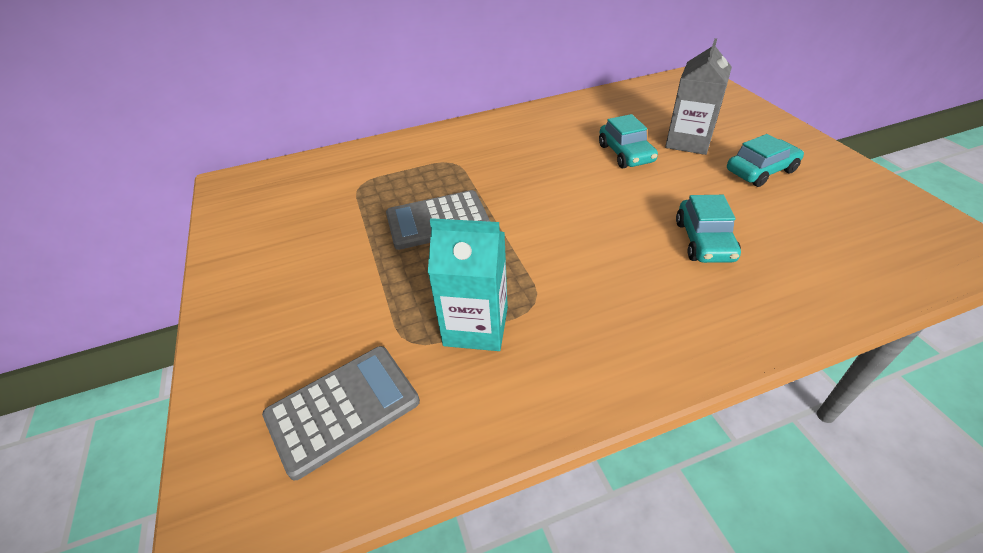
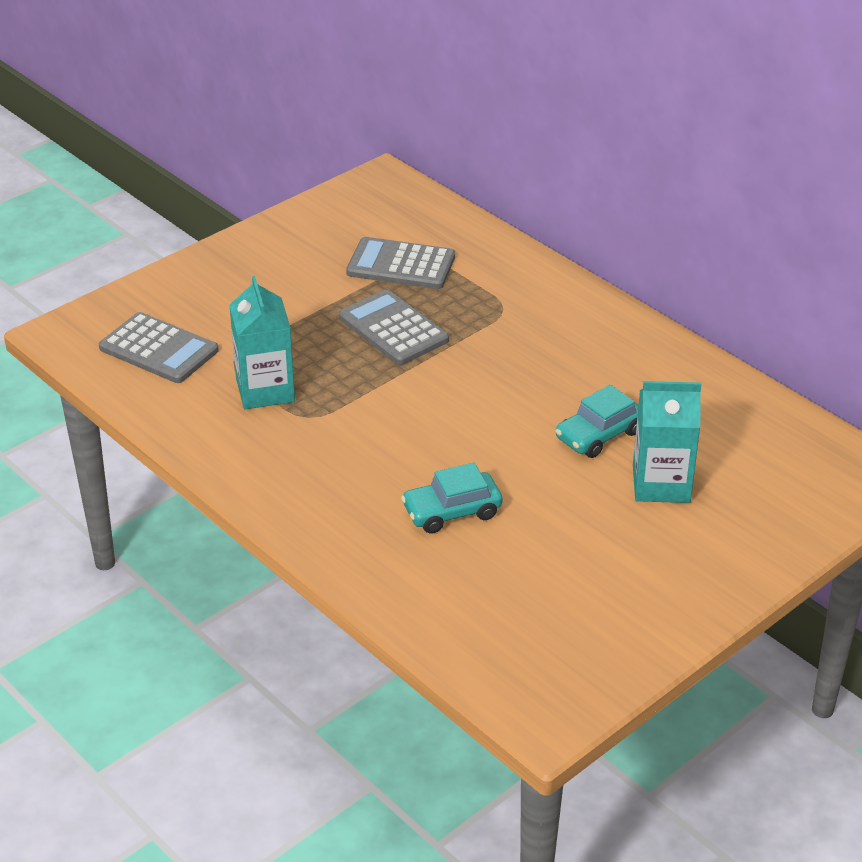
camera: 65 degrees right, 5 degrees down
grey carton [665,38,732,155] -> turquoise carton [633,381,702,503]
turquoise car [727,134,804,187] -> none
none -> grey calculator [346,237,455,289]

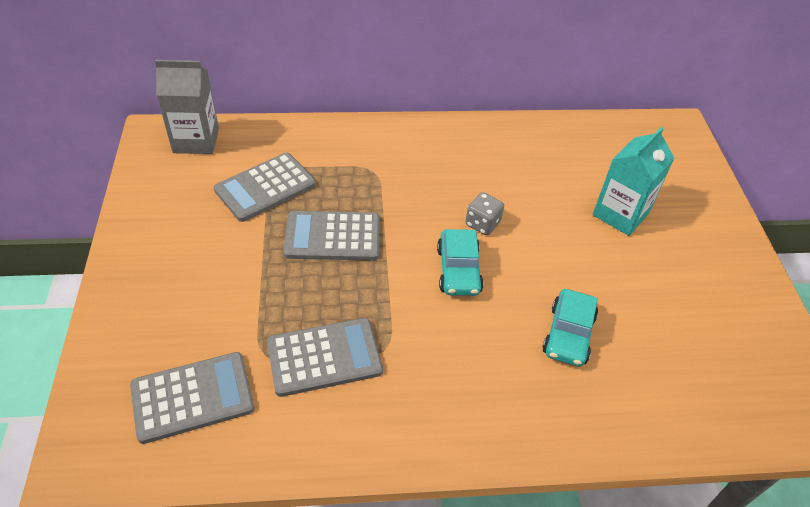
camera: 55 degrees left, 10 degrees up
turquoise carton [229,276,295,409] -> grey calculator [267,318,383,397]
turquoise car [555,385,638,458] -> turquoise car moved to [437,229,484,296]
none -> grey carton [155,60,219,154]
none -> grey dice [465,192,504,235]

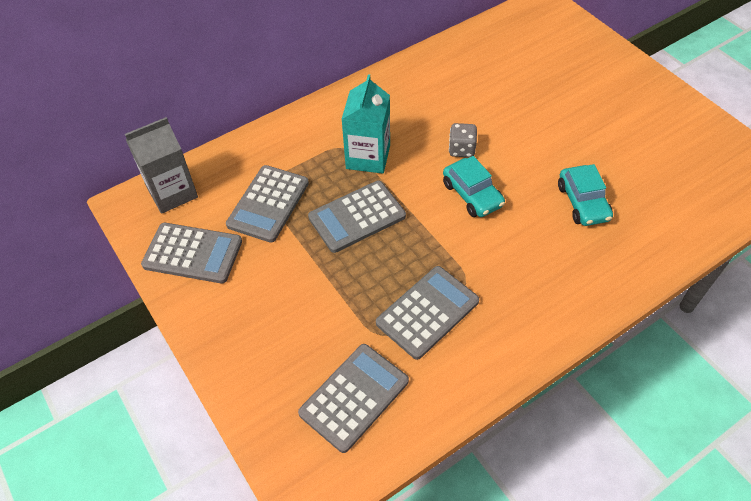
camera: 25 degrees left, 5 degrees up
turquoise carton [593,127,674,236] -> turquoise carton moved to [341,74,390,174]
none -> grey calculator [141,223,242,283]

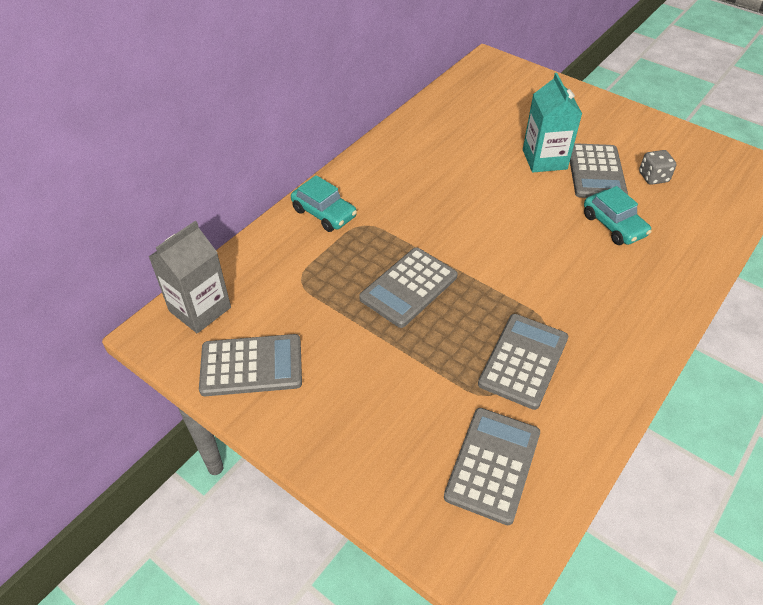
camera: 20 degrees left, 5 degrees down
grey calculator [226,165,309,243] -> grey calculator moved to [570,143,628,198]
turquoise carton [341,74,390,174] -> turquoise carton moved to [523,73,582,172]
turquoise car [443,156,505,217] -> turquoise car moved to [291,175,357,232]
grey dice [449,123,477,157] -> grey dice moved to [639,150,676,185]

